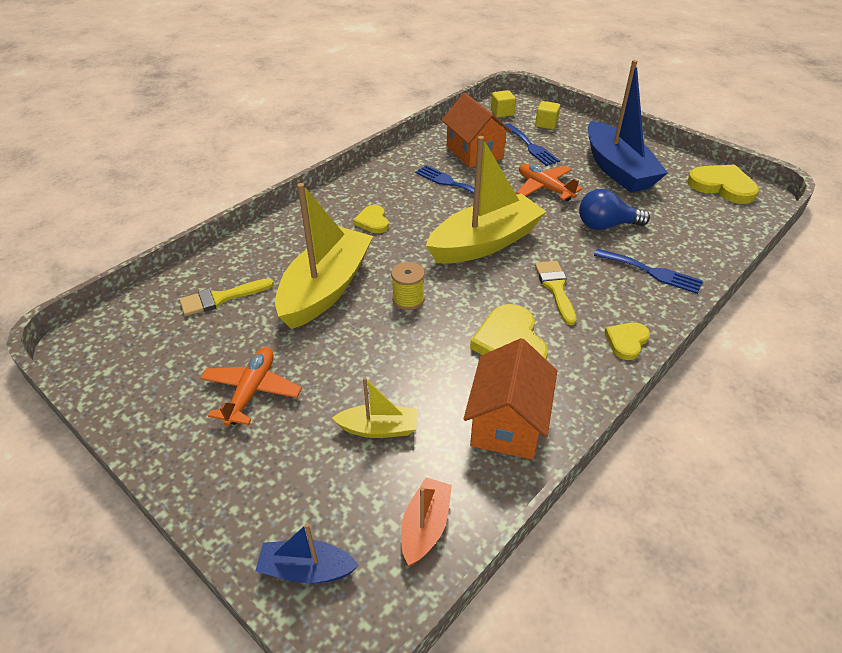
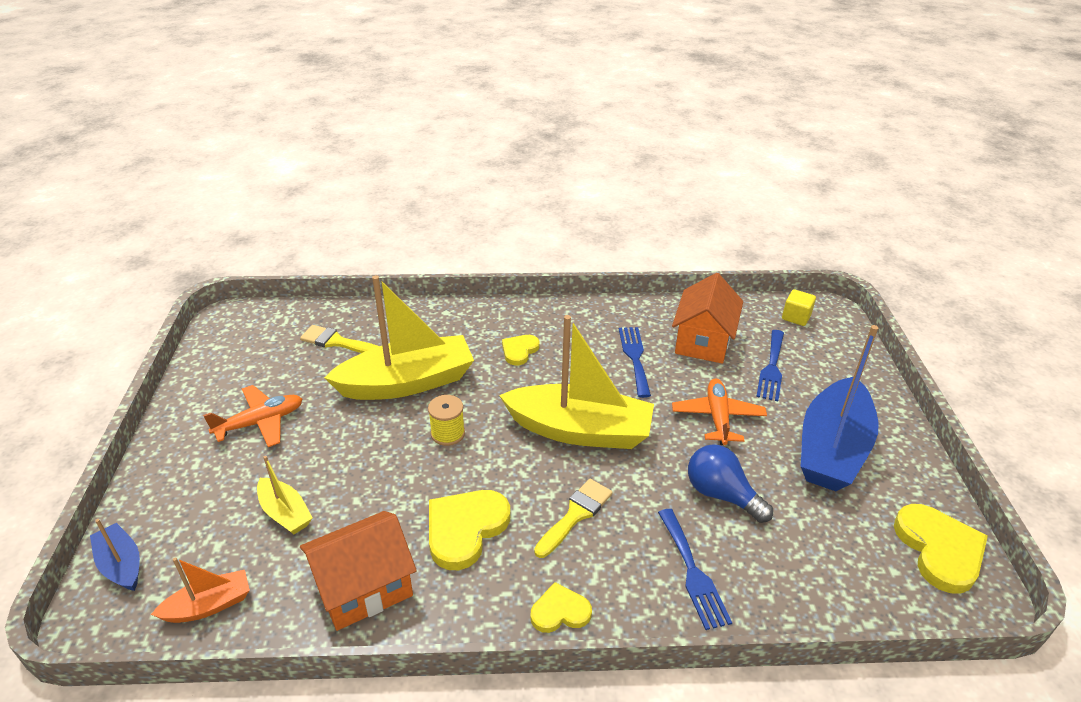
camera: 45 degrees right, 5 degrees down
yellow cube [535,101,560,129] -> none

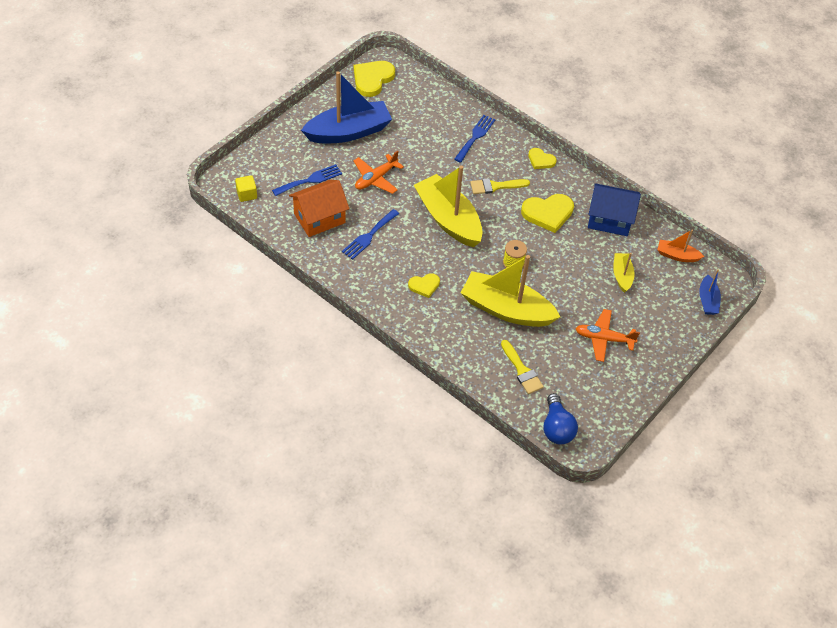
camera: 140 degrees left, 15 degrees up
orange house [300,511,417,631] -> blue house [588,183,641,236]
blue light bulb [688,444,773,523] -> blue light bulb moved to [543,393,578,444]

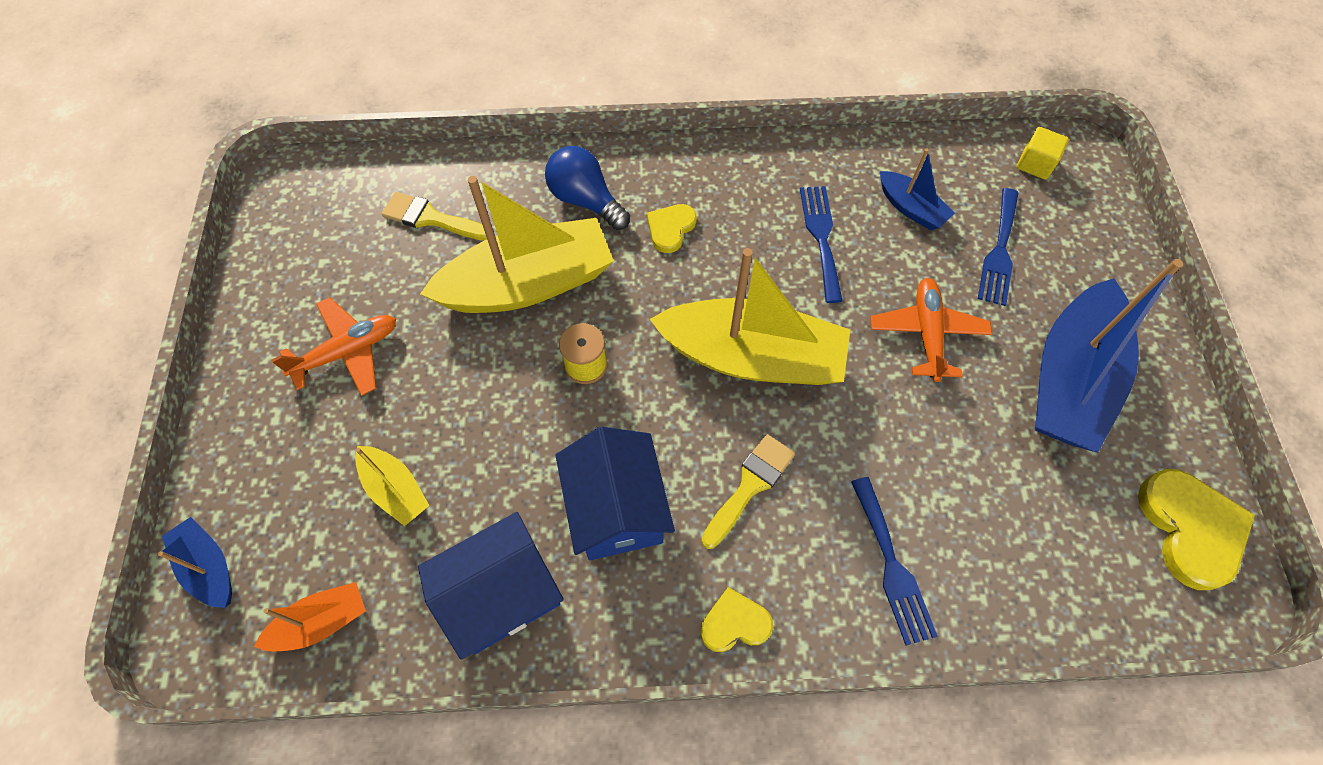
camera: 140 degrees right, 10 degrees up
orange house [289,180,350,237] -> blue boat [880,148,955,230]
yellow heart [521,194,574,233] -> blue house [555,427,675,560]
blue light bulb [543,393,578,444] -> blue light bulb moved to [545,146,630,230]

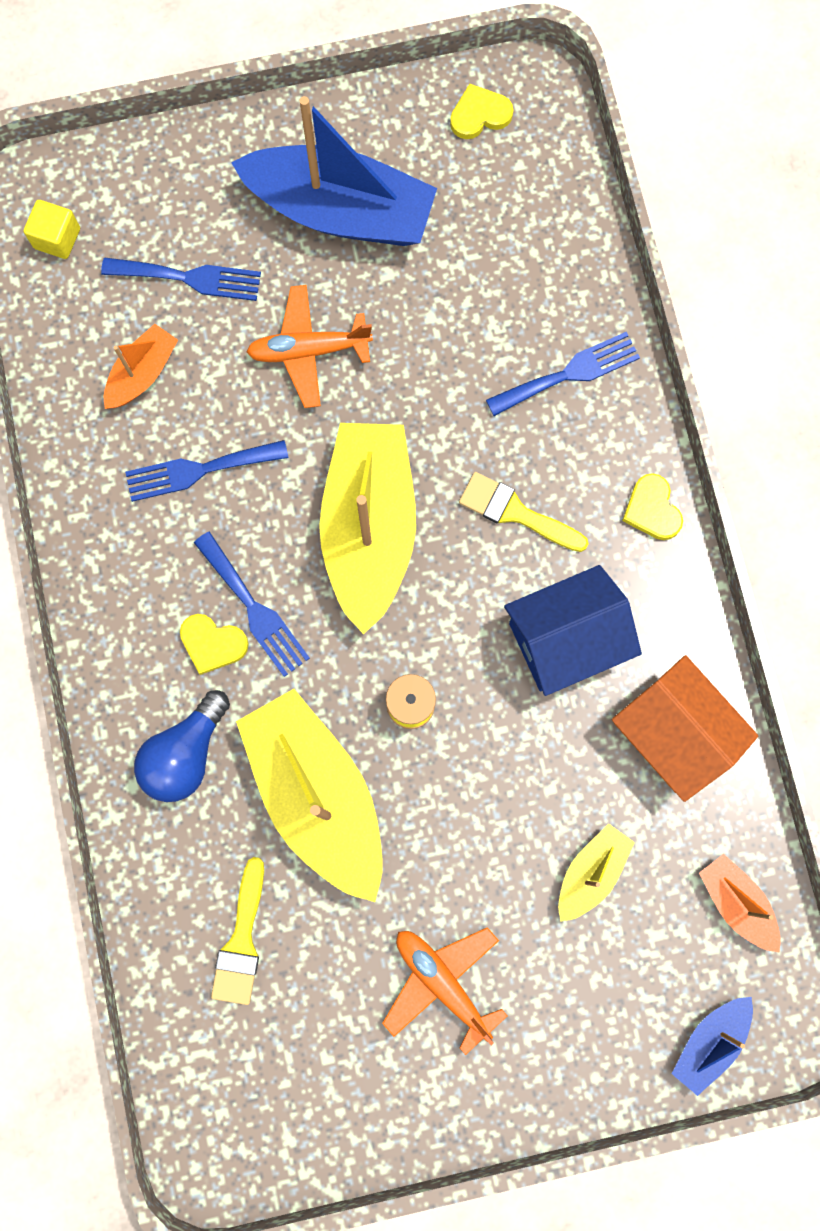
camera: 100 degrees left, 15 degrees up
blue house [418,512,564,660] -> orange house [612,655,758,802]
blue boat [880,148,955,230] -> orange boat [104,324,178,409]
yellow heart [1138,469,1255,590] -> yellow heart [450,84,513,139], size x0.58
none -> blue fork [194,531,310,677]

